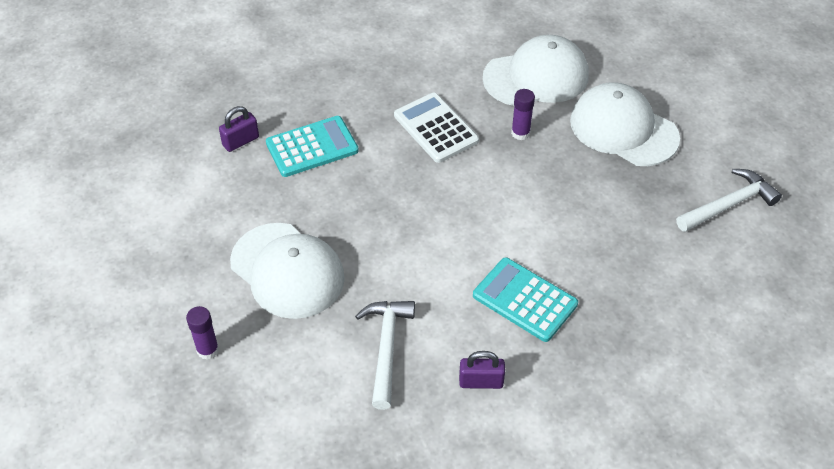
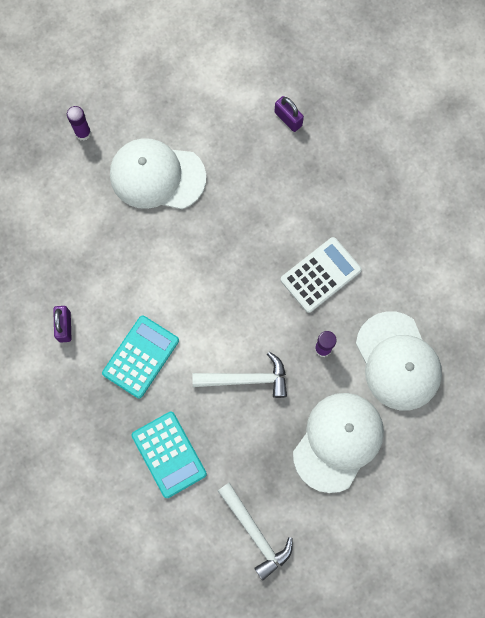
camera: 85 degrees right, 25 degrees up
white cap [230,223,345,319] -> white cap turned 60 degrees clockwise [110,138,206,209]
turquoise calculator [266,116,359,177] -> turquoise calculator moved to [131,412,207,498]
white hammer [355,301,415,410] -> white hammer moved to [192,352,287,398]

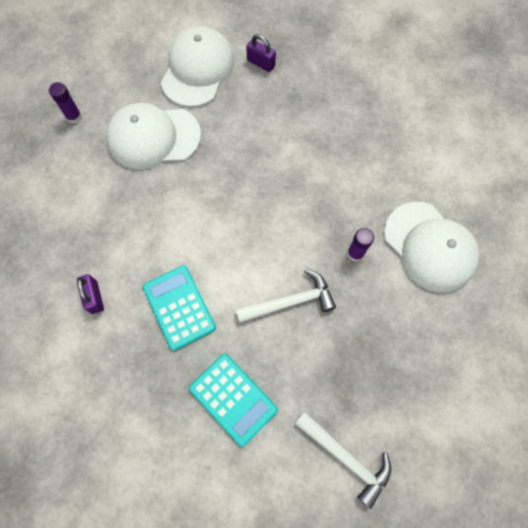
camera: 15 degrees left, 5 degrees down
turquoise calculator [102,316,179,398] -> turquoise calculator turned 45 degrees counterclockwise [143,265,216,351]
white calculator [281,237,362,313] -> none
white cap [293,393,384,493] -> white cap moved to [161,26,234,107]

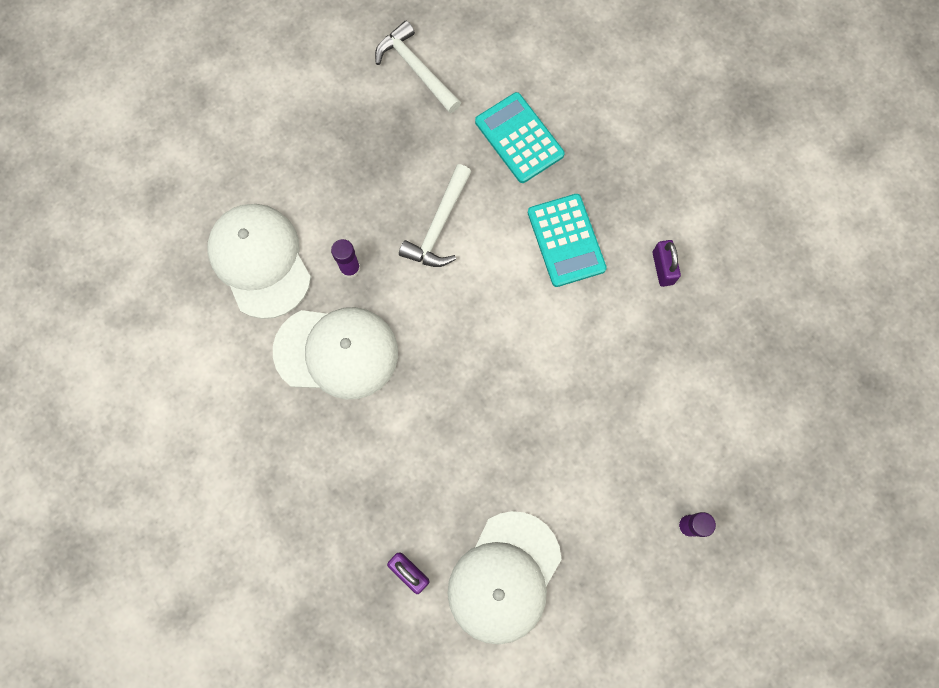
camera: 170 degrees left, 5 degrees up
white cap [106,103,201,170] -> white cap moved to [273,307,398,400]
white hammer [236,269,336,323] -> white hammer turned 60 degrees counterclockwise [399,164,471,267]

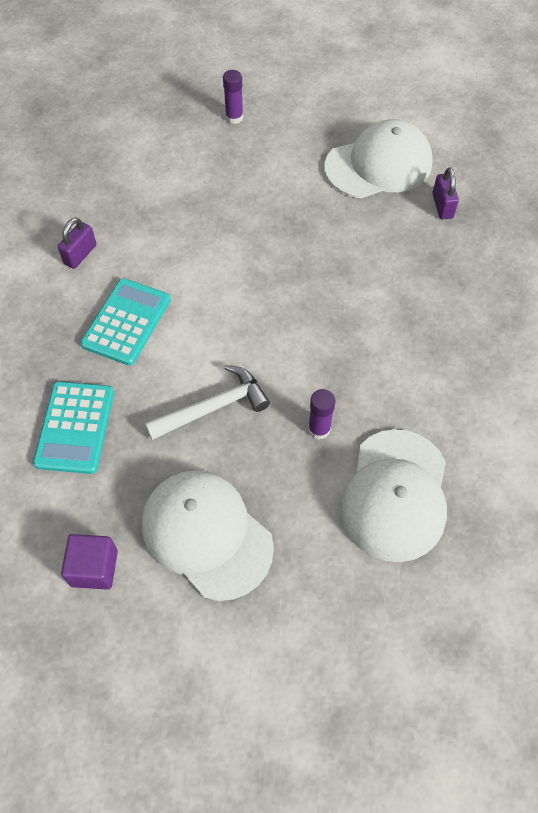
camera: 140 degrees left, 15 degrees down
white cap [273,307,398,400] -> white cap moved to [142,470,274,601]
white hammer [375,21,461,113] -> purple cube [61,534,118,590]

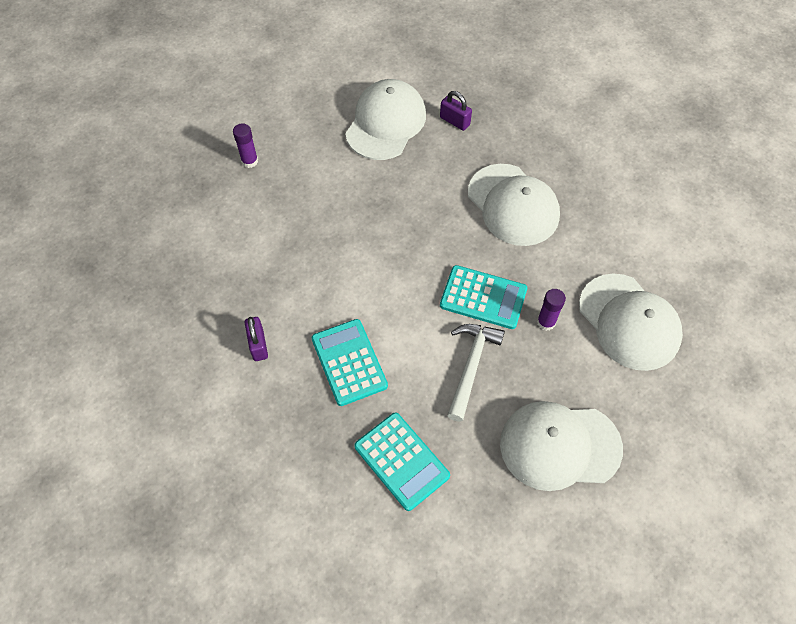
camera: 45 degrees left, 0 degrees up
purple cube [61,534,118,590] -> none
none -> turquoise calculator [440,265,527,329]
none -> white cap [468,164,560,246]

